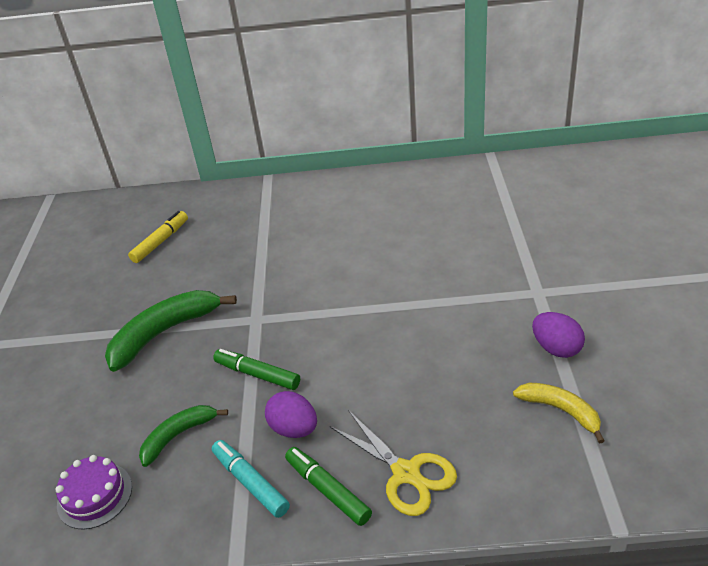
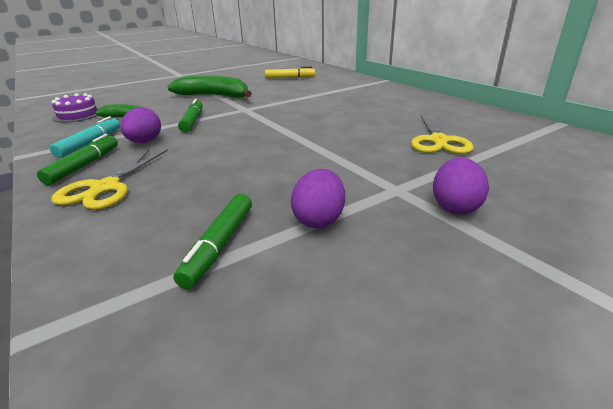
camera: 55 degrees right, 10 degrees down
yellow banana [513,382,605,444] -> green marker [174,194,252,289]
none -> yellow scissors [411,114,474,154]
none -> purple egg [433,158,489,214]

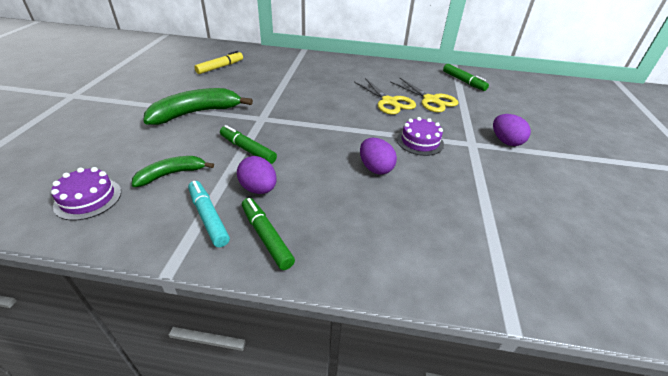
camera: 50 degrees left, 10 degrees up
yellow scissors [51,149,168,210] -> yellow scissors moved to [354,78,416,115]
green marker [174,194,252,289] -> green marker moved to [443,64,489,91]
purple egg [291,169,345,228] -> purple egg moved to [360,138,397,175]
none -> purple cake [397,117,444,156]

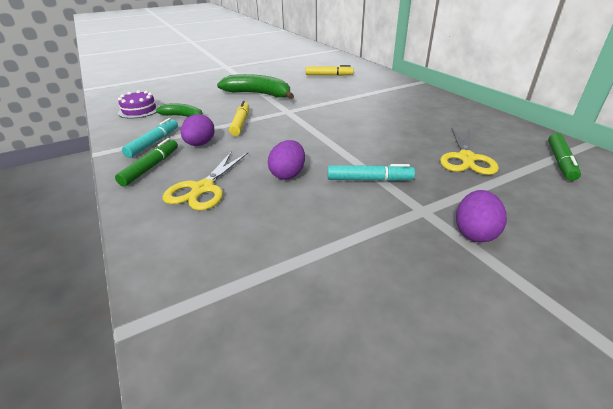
camera: 55 degrees right, 5 degrees down
green marker [220,125,277,164] -> yellow marker [229,101,249,136]
yellow scissors [354,78,416,115] -> yellow scissors moved to [163,151,248,211]
purple cake [397,117,444,156] -> turquoise marker [328,164,415,181]

